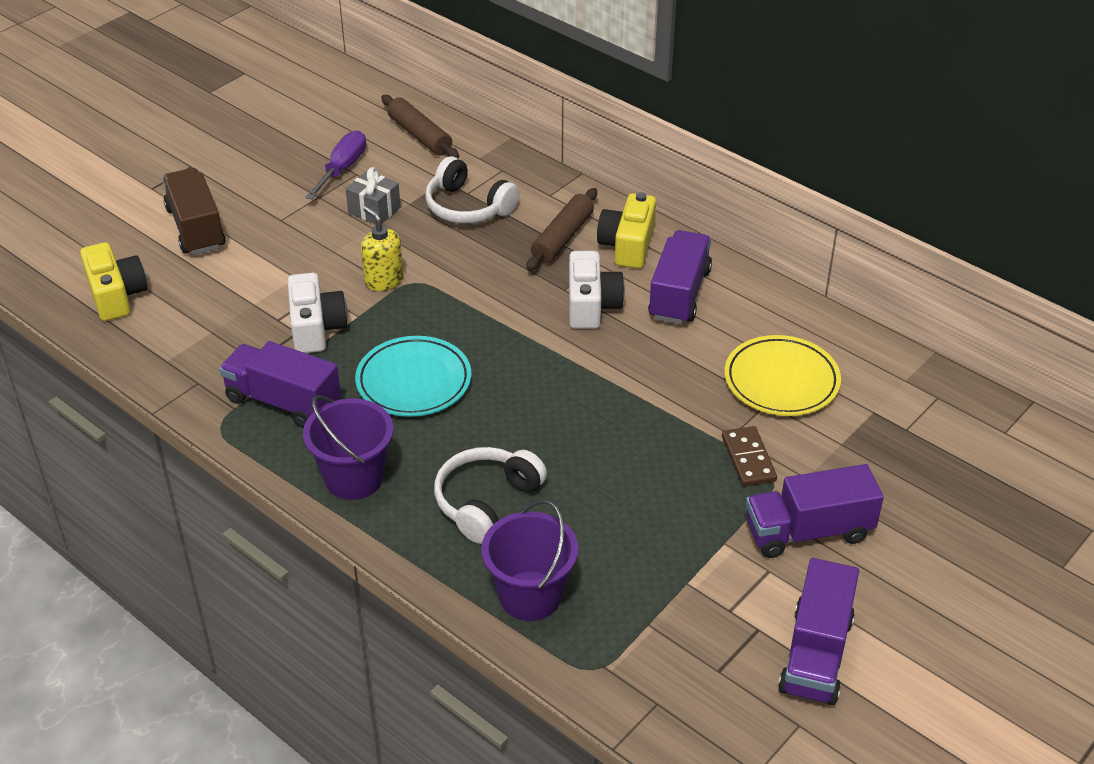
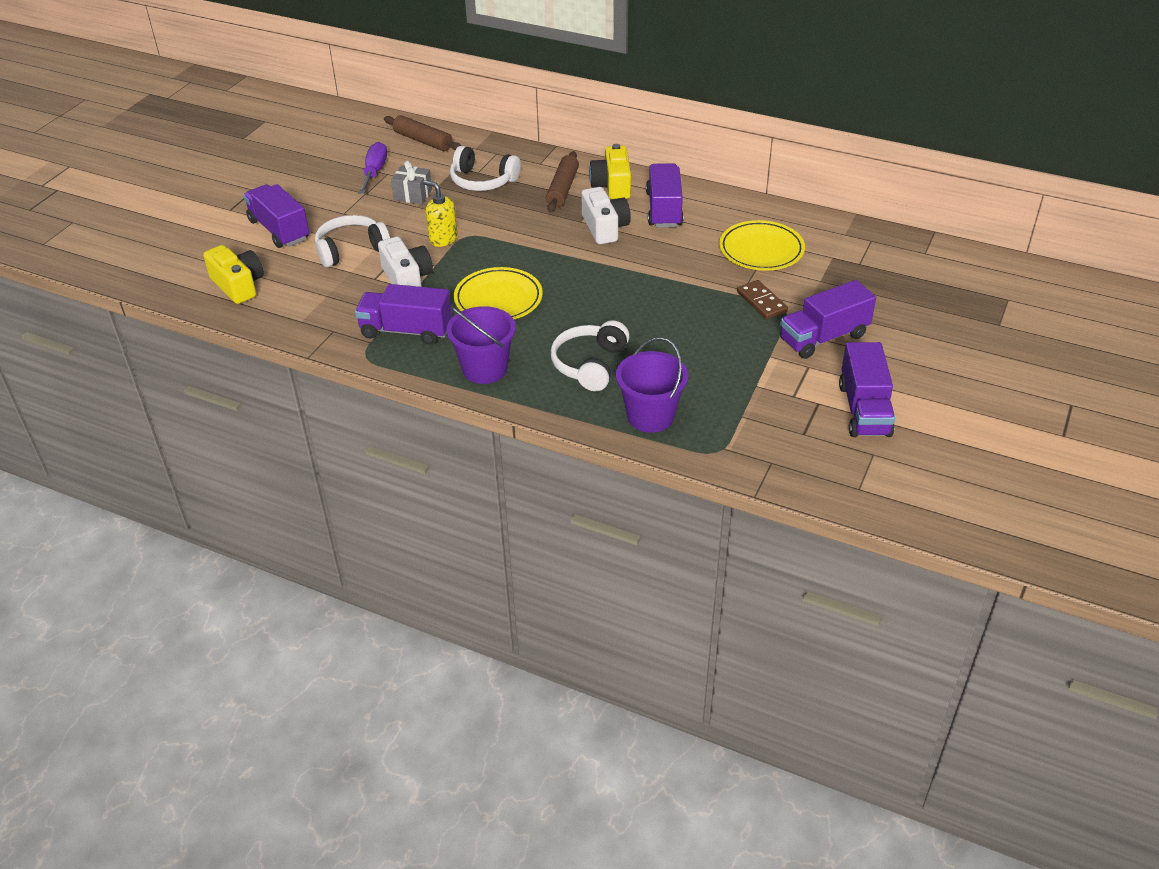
camera: 15 degrees left, 0 degrees up
brown truck [162,168,225,255] -> purple truck [243,184,309,248]
turquoise plate [355,336,472,417] -> yellow plate [454,267,543,319]
none -> white headphones [315,215,390,268]

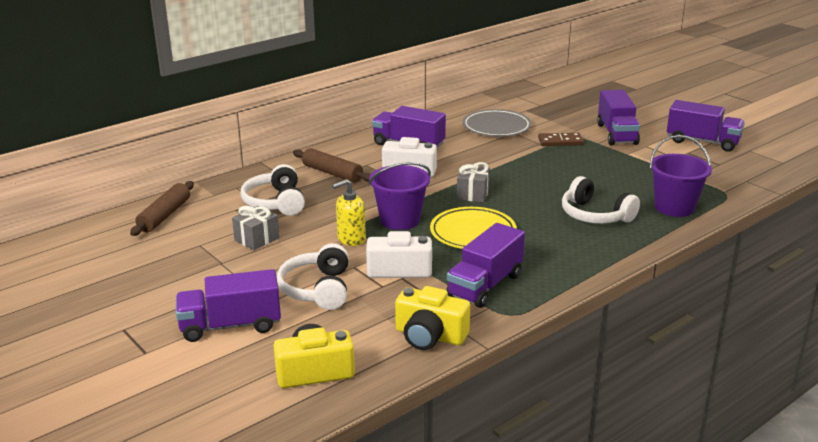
camera: 65 degrees left, 15 degrees down
purple screwdriver [358,142,387,194] -> none
brown rolling pin [384,115,461,151] -> brown rolling pin turned 45 degrees counterclockwise [130,181,194,236]
purple bucket [446,306,516,384] -> purple bucket moved to [369,162,431,230]
white headphones [450,146,521,191] -> white headphones turned 120 degrees clockwise [240,164,305,216]
yellow camera [589,144,631,199] -> yellow camera moved to [395,286,470,350]
yellow plate [719,220,805,271] -> grey plate [463,109,532,137]
none -> grey gift [457,162,490,202]

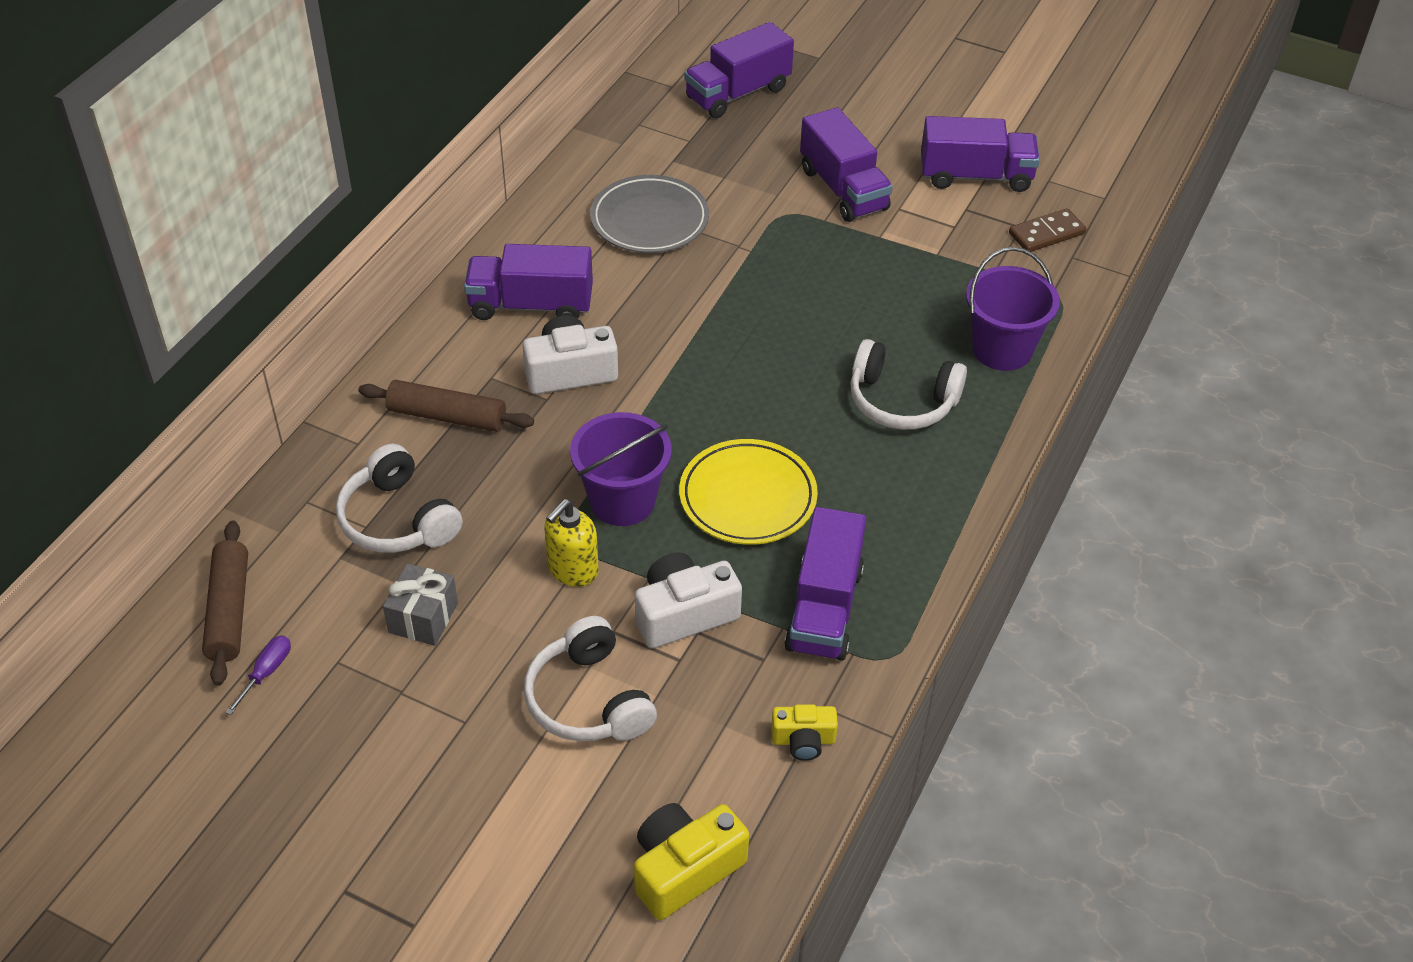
camera: 25 degrees left, 20 degrees up
purple truck [176,269,281,342] -> purple truck moved to [684,22,794,118]
yellow camera [395,286,470,350] -> yellow camera [771,704,838,761], size x0.59
grey gift [457,162,490,202] -> none
brown domino [538,133,584,146] -> brown domino moved to [1009,208,1086,252]
none -> purple screwdriver [225,636,291,715]

